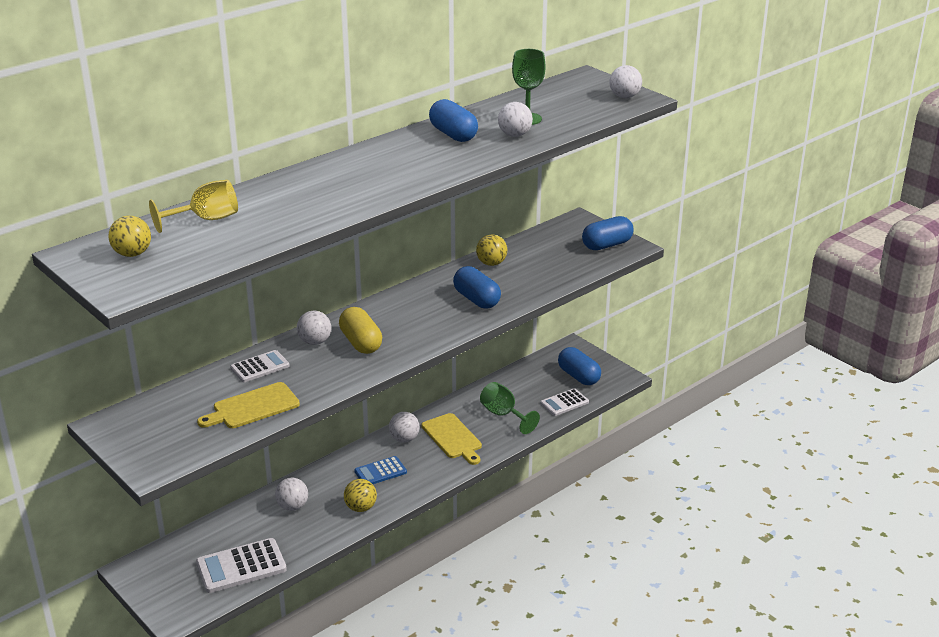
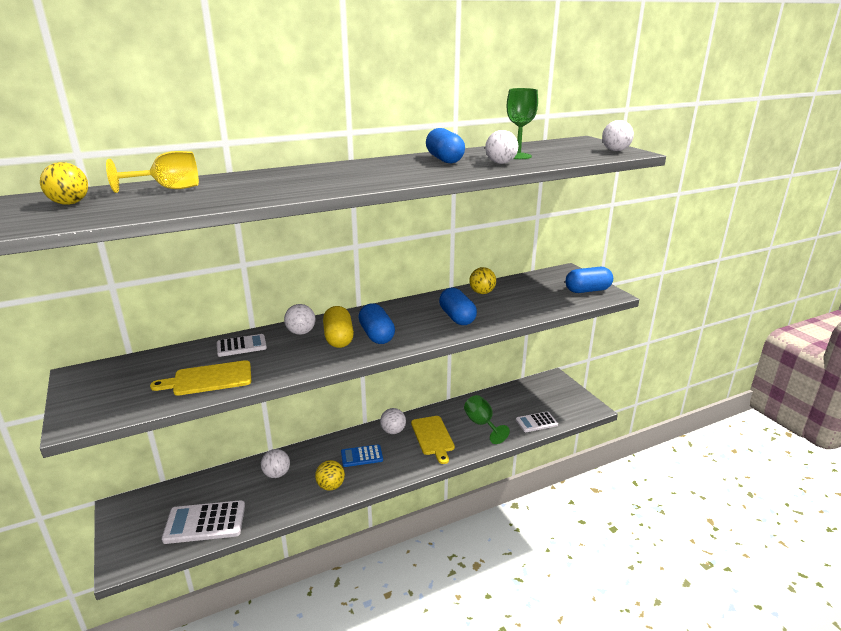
camera: 15 degrees right, 5 degrees down
blue capsule [558,347,601,385] -> blue capsule moved to [358,303,395,344]

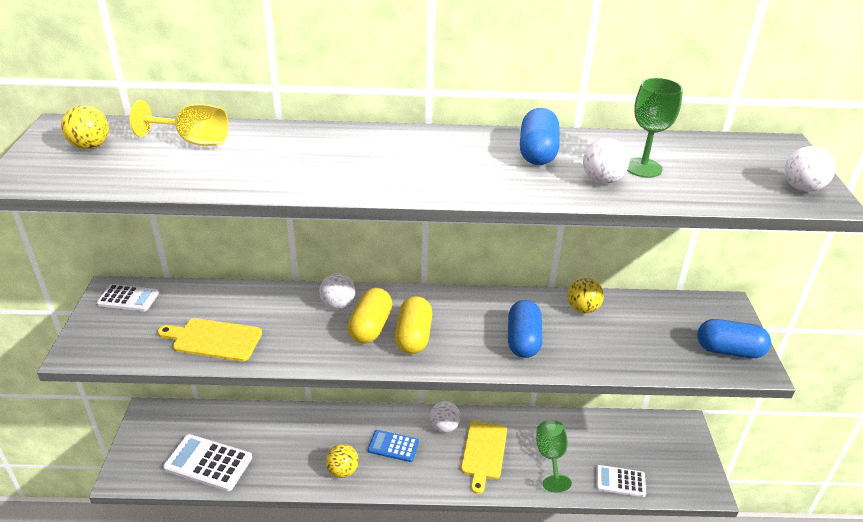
camera: 25 degrees right, 10 degrees up
white calculator [217,334,267,357] -> white calculator moved to [96,284,159,311]
white ball [261,449,290,478] -> none
blue capsule [358,303,395,344] -> yellow capsule [395,296,432,354]

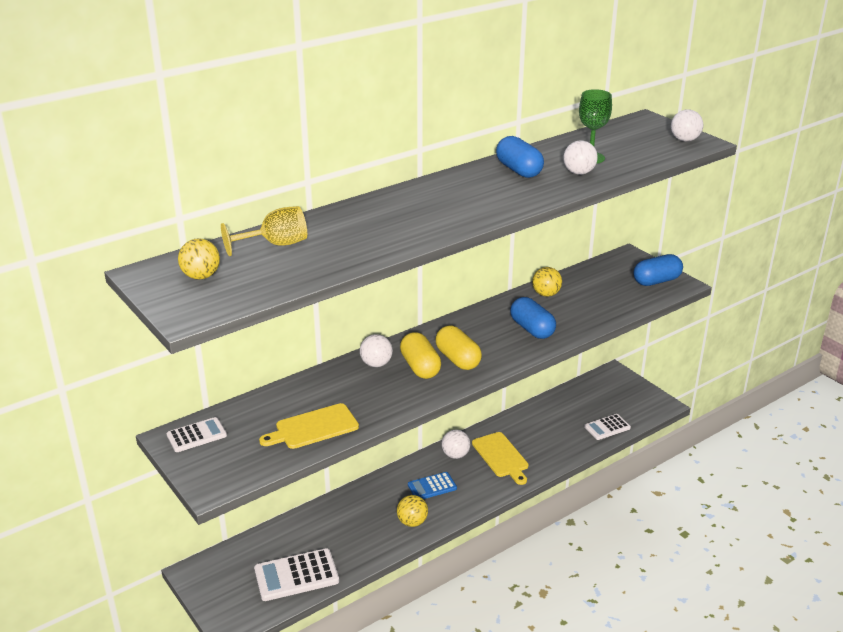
camera: 35 degrees left, 5 degrees down
green goblet [536,420,572,492] -> none

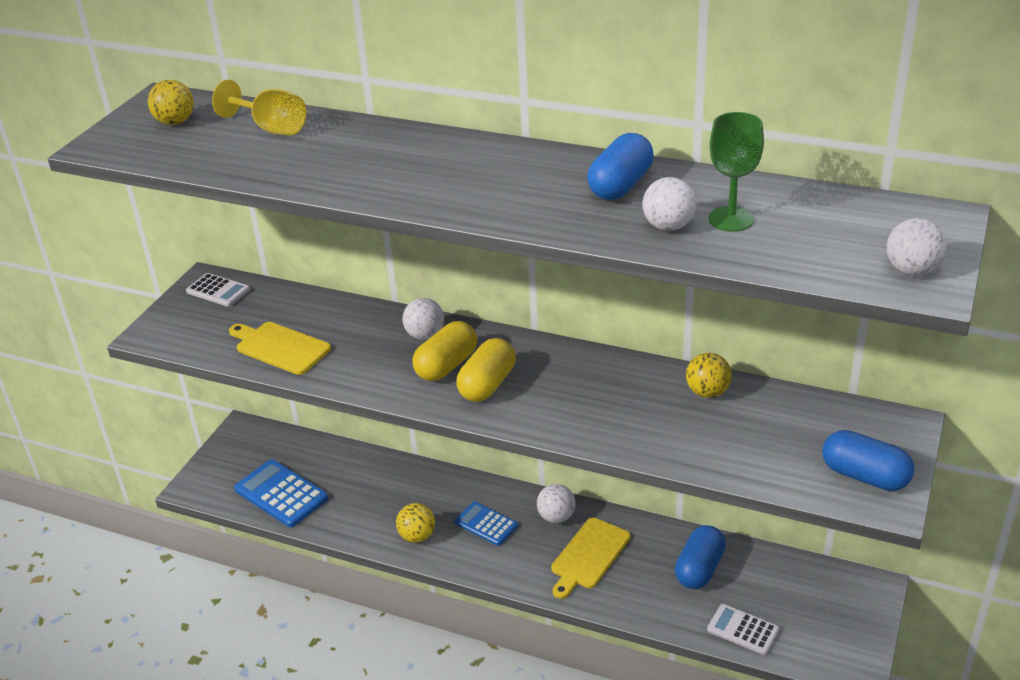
camera: 60 degrees right, 5 degrees up
white calculator [254,548,339,601] -> blue calculator [234,459,328,527]
blue capsule [510,297,556,339] -> blue capsule moved to [675,525,726,589]

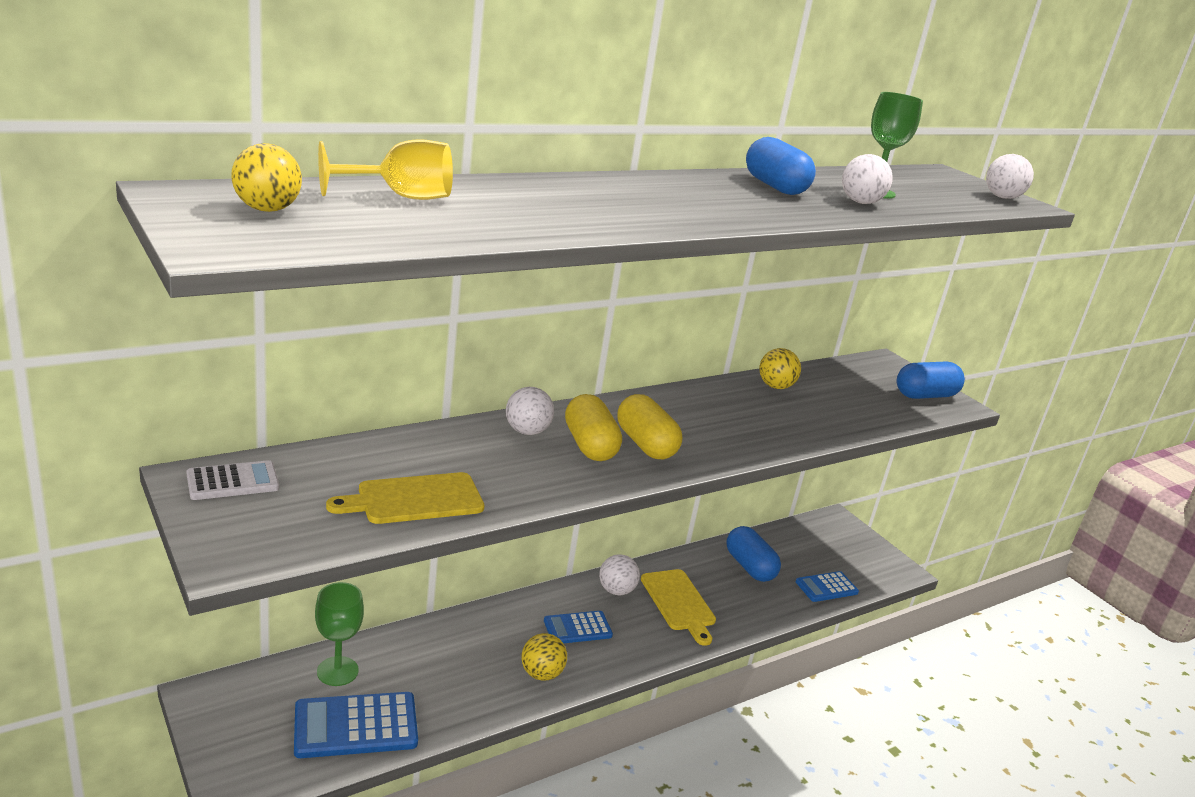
camera: 60 degrees left, 10 degrees down
white calculator [707,604,779,655] -> blue calculator [796,571,859,602]
none -> green goblet [315,582,364,686]

